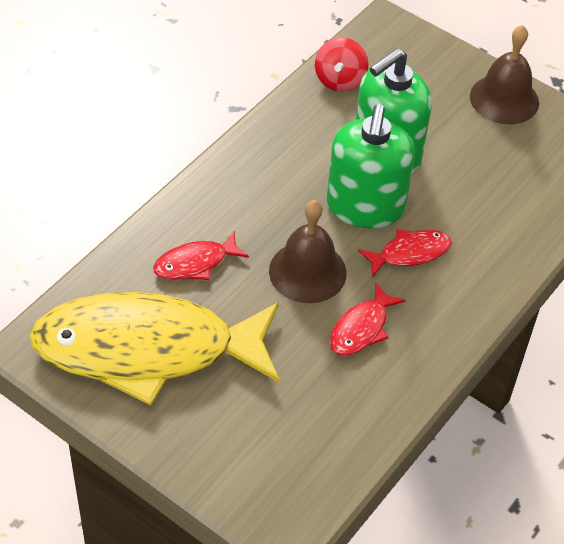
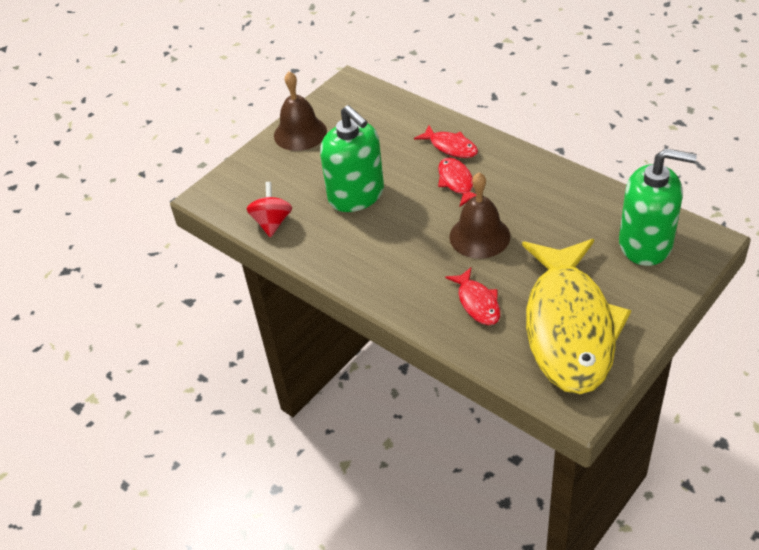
camera: 80 degrees left, 5 degrees down
red spinning top [315,37,368,92] -> red spinning top turned 105 degrees counterclockwise [247,182,292,238]
green soap dispenser [327,104,415,229] -> green soap dispenser moved to [619,148,697,266]
red fish [330,282,406,356] -> red fish moved to [414,125,478,158]

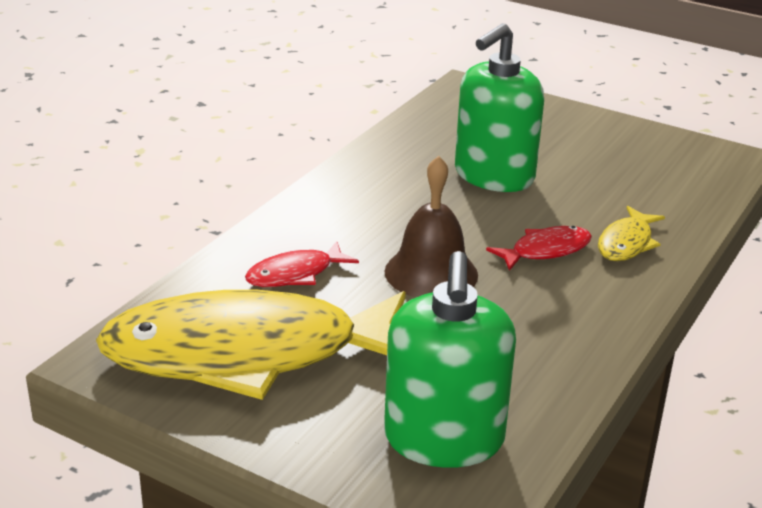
camera: 75 degrees right, 15 degrees down
red spinning top [247,182,292,238] -> none
brown bell [274,71,327,151] -> none
red fish [414,125,478,158] -> yellow fish [598,206,665,261]

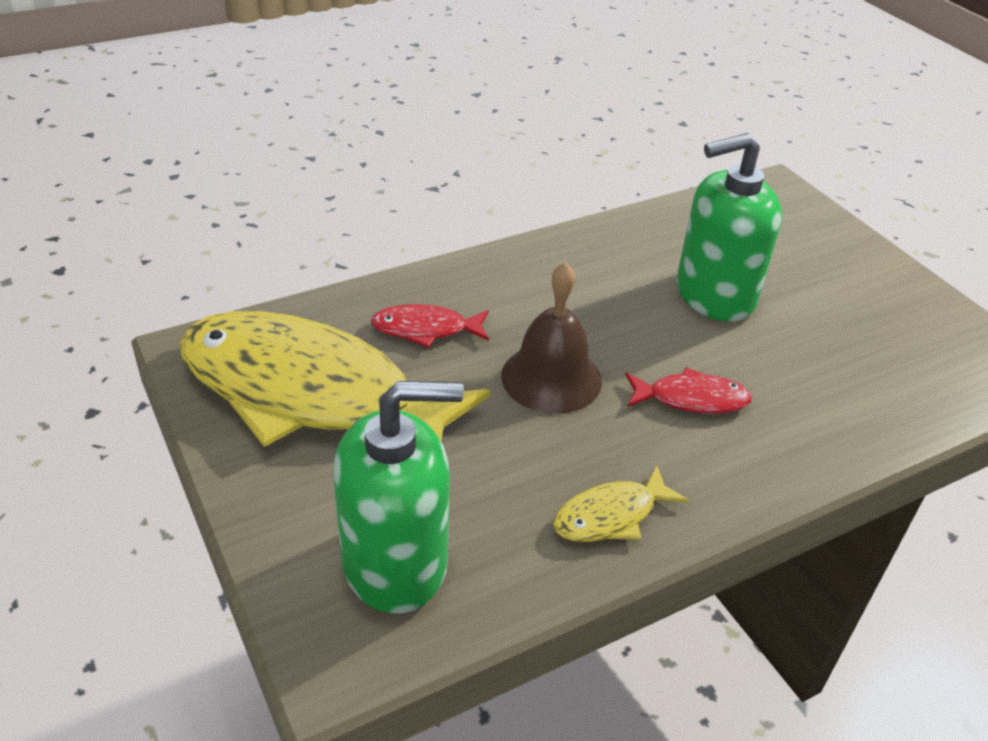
camera: 30 degrees right, 10 degrees up
green soap dispenser [384,251,516,468] -> green soap dispenser turned 135 degrees counterclockwise [333,381,464,614]
yellow fish [598,206,665,261] -> yellow fish moved to [553,466,688,542]

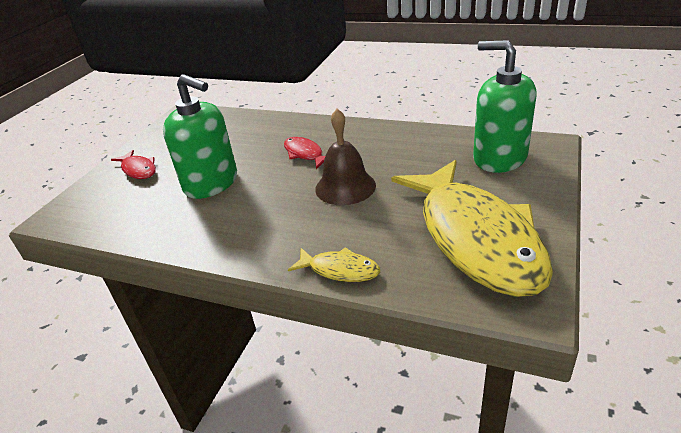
camera: 125 degrees left, 5 degrees down
red fish [371,304,489,348] -> red fish moved to [111,150,156,179]
yellow fish [553,466,688,542] -> yellow fish moved to [288,247,380,282]

